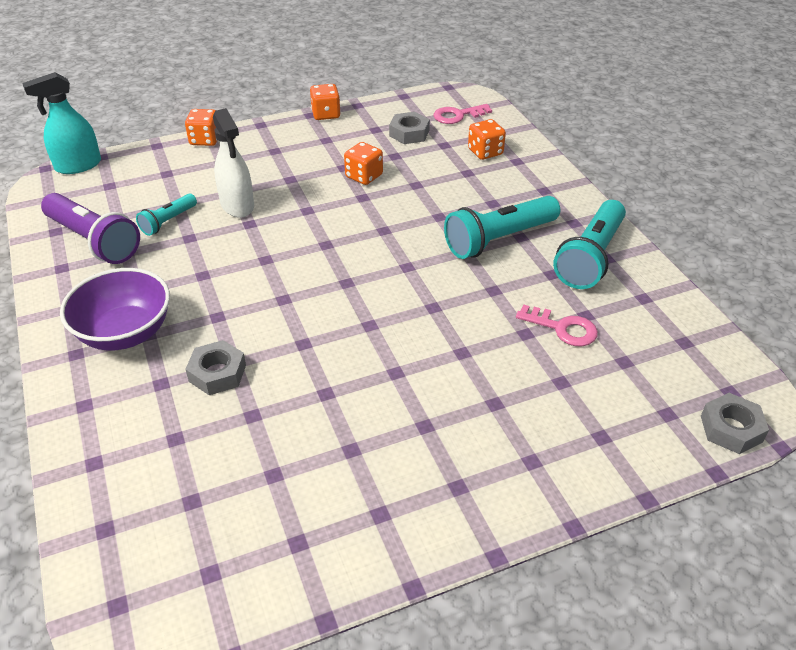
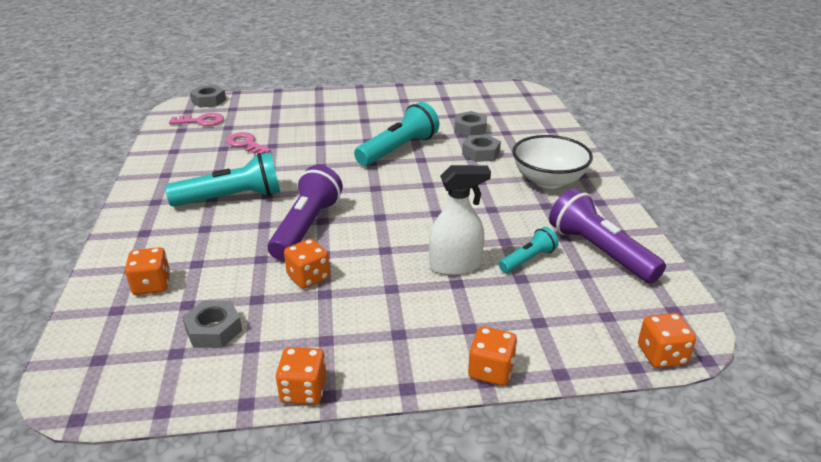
camera: 165 degrees left, 10 degrees down
turquoise spray bottle [22,72,101,174] -> orange dice [638,313,696,368]
purple bowl [60,268,170,351] -> white bowl [512,135,593,189]
white spray bottle [213,108,254,218] -> white spray bottle turned 90 degrees clockwise [429,165,491,275]
pink key [434,104,492,124] -> pink key moved to [169,113,224,126]
turquoise flashlight [553,200,626,289] -> turquoise flashlight moved to [354,102,439,166]
none -> purple flashlight [268,165,343,261]
none -> grey nut [454,111,487,136]

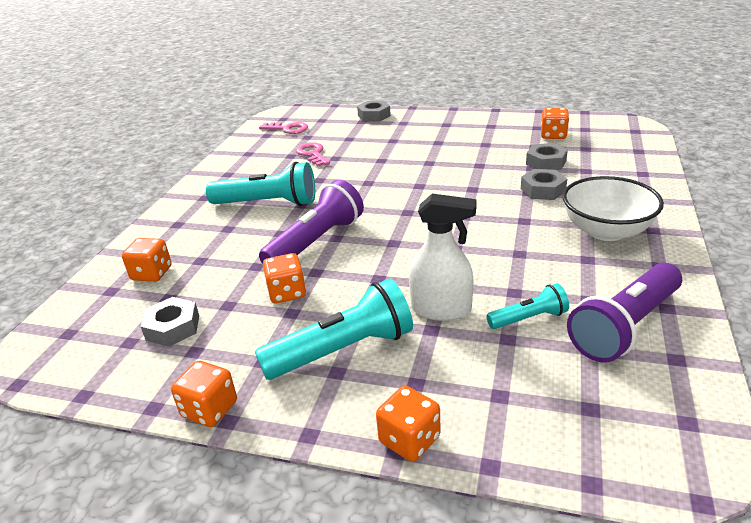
camera: 25 degrees right, 0 degrees up
grey nut [190,85,226,108] -> grey nut moved to [357,101,391,122]
turquoise flashlight [354,102,439,166] -> turquoise flashlight moved to [255,279,413,380]
purple flashlight [549,188,666,283] -> purple flashlight turned 120 degrees counterclockwise [567,262,682,362]
orange dice [638,313,696,368] -> orange dice moved to [541,108,569,139]

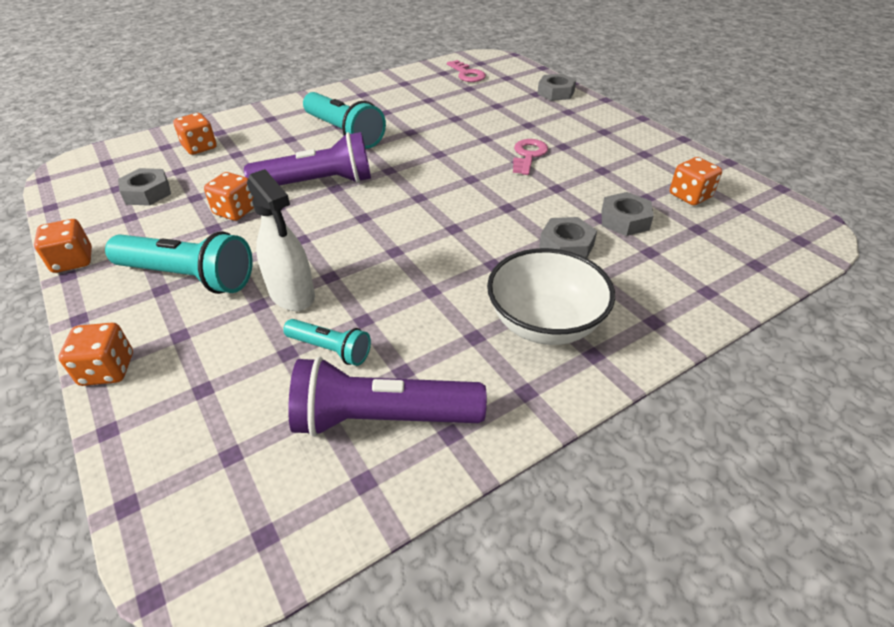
camera: 40 degrees right, 10 degrees up
pink key [296,142,330,166] -> pink key moved to [513,139,548,175]

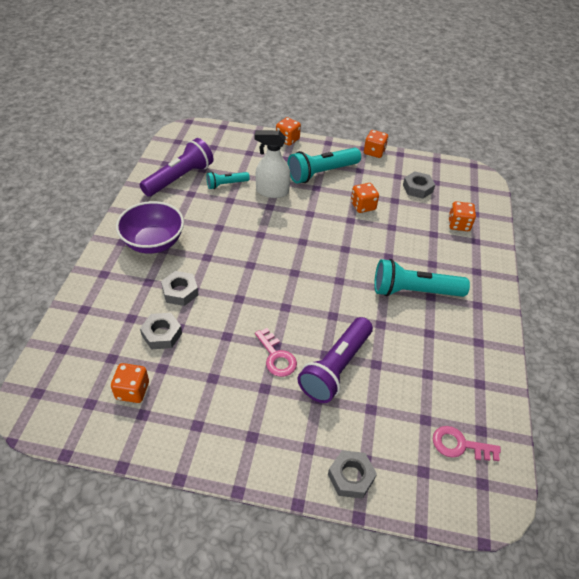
camera: 130 degrees right, 5 degrees up
purple flashlight [244,132,371,185] -> purple flashlight moved to [298,317,373,403]
white bowl [487,248,615,345] -> purple bowl [116,201,184,254]

